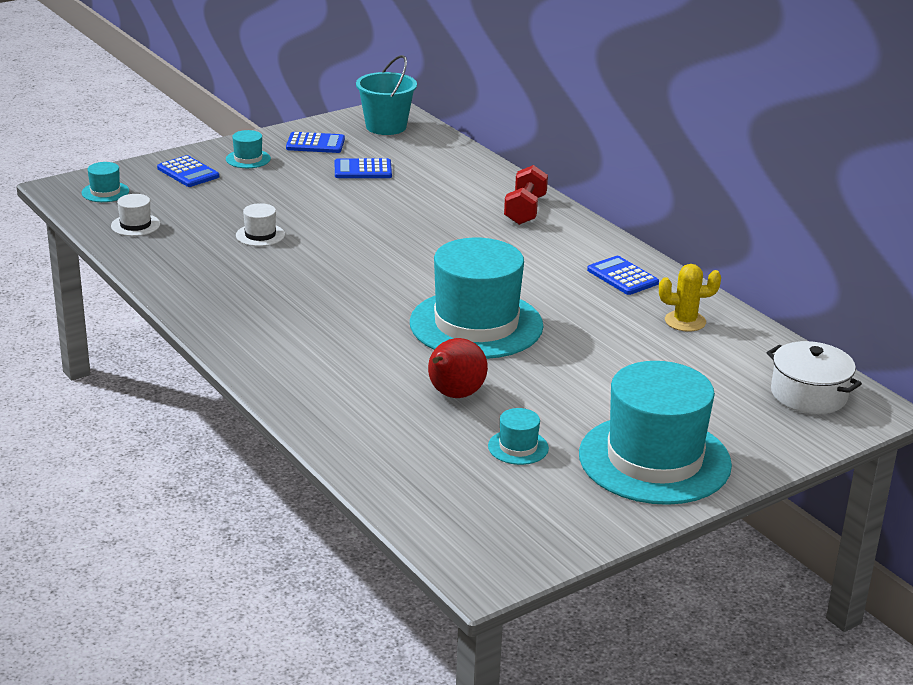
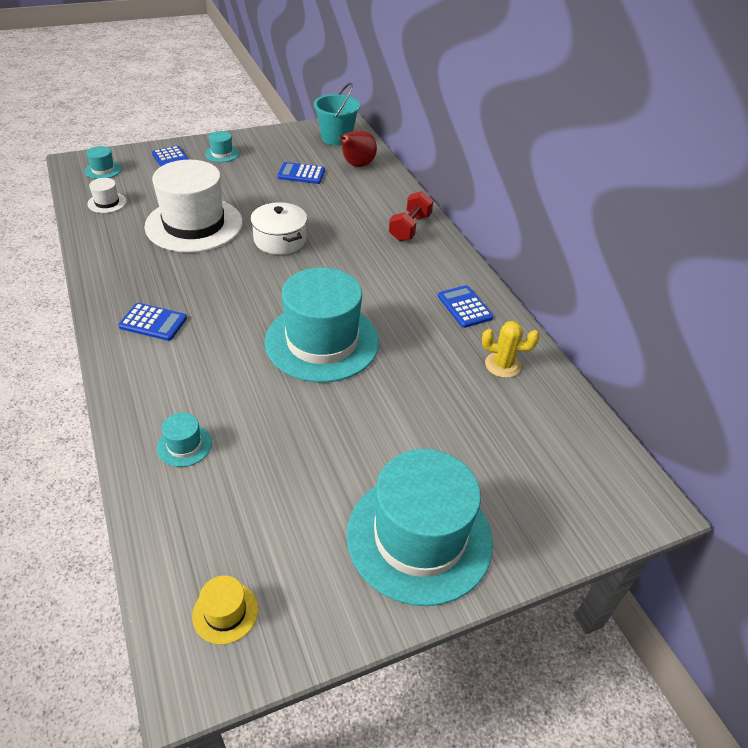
camera: 10 degrees right, 15 degrees up
white hat [236,203,285,246] -> white hat [145,160,243,253], size x2.49
blue calculator [286,132,345,153] -> blue calculator moved to [118,303,187,341]
red pear [428,338,488,398] -> red pear moved to [338,130,377,167]
turquoise hat [488,408,549,465] -> turquoise hat moved to [157,413,212,467]
white pot [767,341,862,414] -> white pot moved to [250,202,307,255]
none -> yellow hat [192,576,258,644]

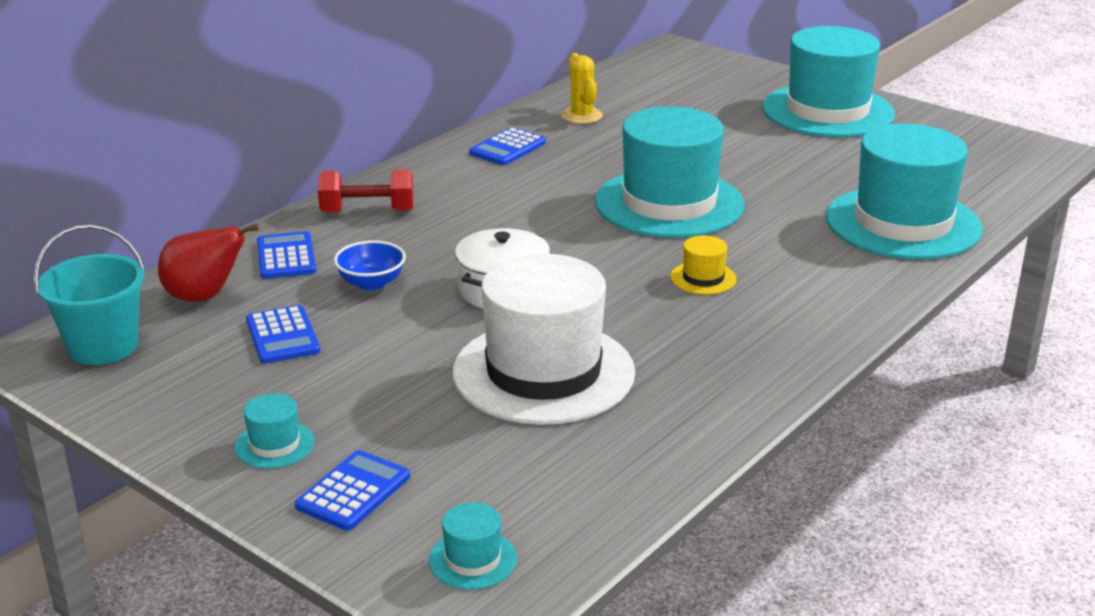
camera: 115 degrees left, 15 degrees down
white hat [87,178,127,213] -> none
blue calculator [118,303,187,341] -> blue calculator moved to [257,231,316,279]
turquoise hat [157,413,212,467] -> turquoise hat [826,124,982,260], size x2.49
yellow hat [192,576,258,644] -> yellow hat moved to [671,235,737,295]
none -> blue bowl [334,240,406,291]

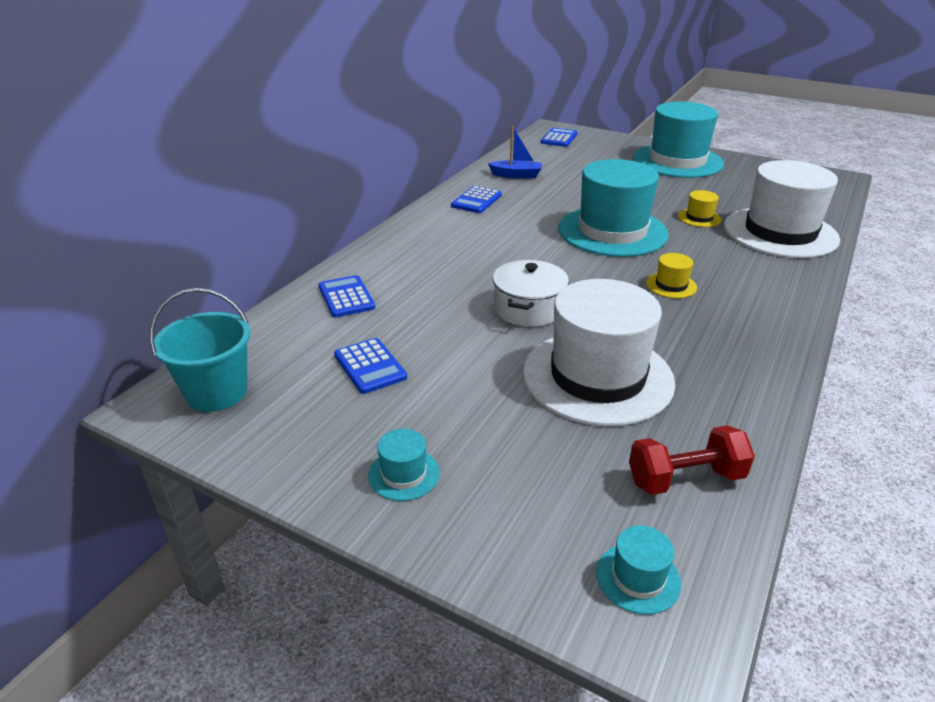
camera: 10 degrees left, 5 degrees up
red pear [158,224,259,302] -> none
blue calculator [295,450,410,531] -> blue calculator moved to [541,128,578,147]
red dumbbell [318,169,414,213] -> red dumbbell moved to [629,425,755,495]
blue bowl [334,240,406,291] -> none
yellow cactus [561,53,603,124] -> blue boat [488,126,542,178]
turquoise hat [826,124,982,260] -> white hat [724,160,840,258]
none -> yellow hat [678,190,722,227]

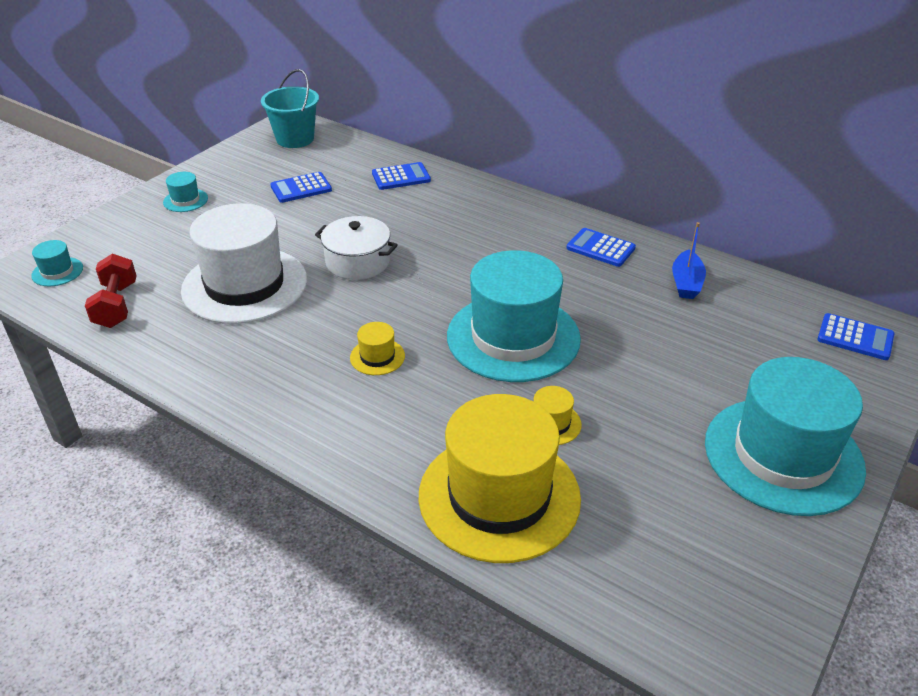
camera: 95 degrees right, 5 degrees up
white hat [724,160,840,258] -> yellow hat [419,394,581,563]

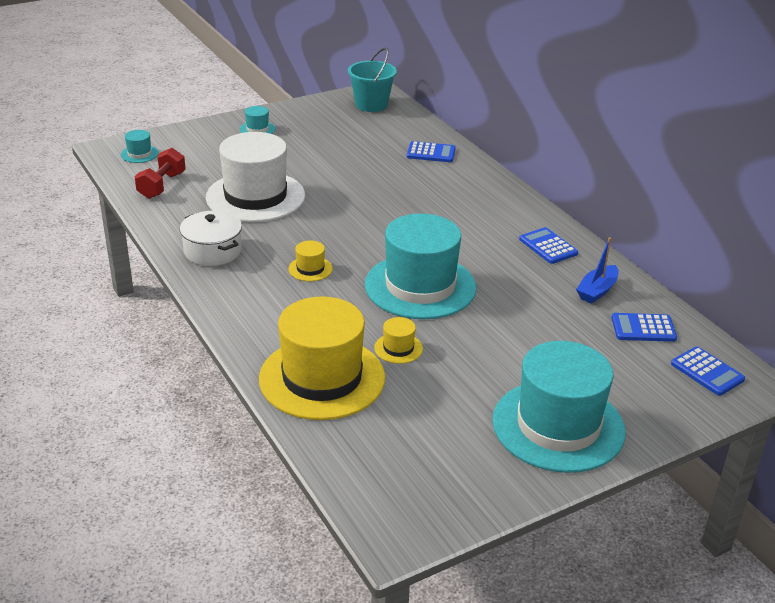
camera: 25 degrees right, 5 degrees down
blue calculator [271,172,332,203] -> blue calculator moved to [612,313,677,342]
white pot [315,216,398,280] -> white pot moved to [180,211,242,266]

